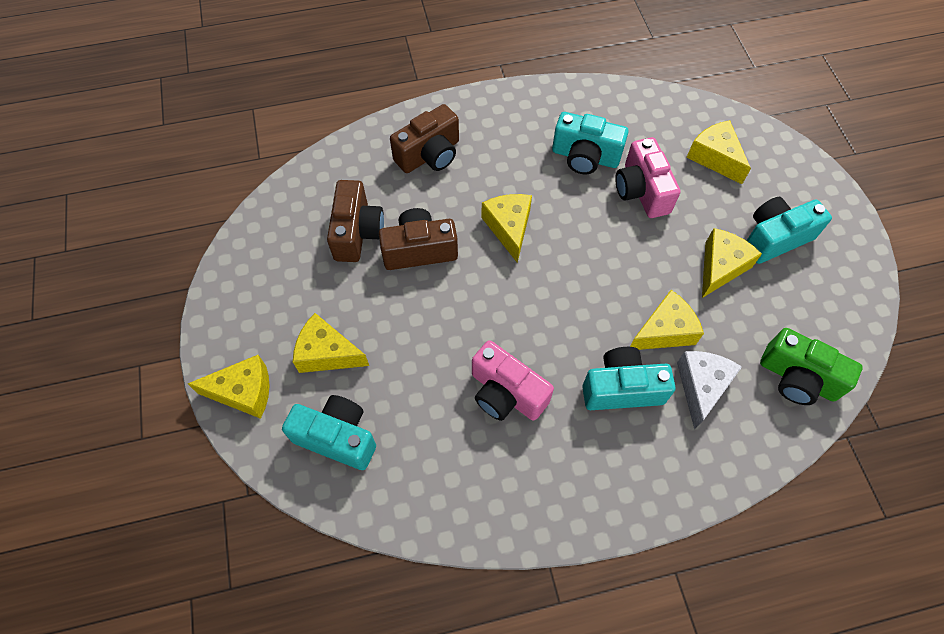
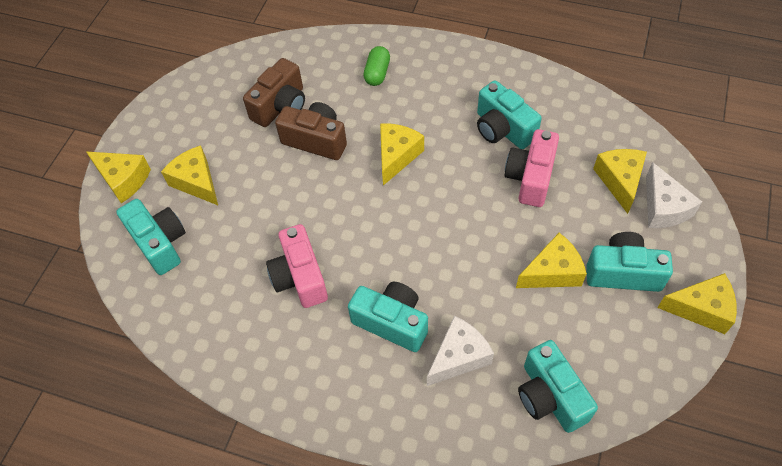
camera: 35 degrees right, 5 degrees down
brown camera [390,104,459,173] -> green capsule [363,46,390,86]
yellow cheese [630,290,704,350] -> yellow cheese moved to [657,273,737,334]
green camera [760,328,863,405] -> turquoise camera [518,340,598,433]
none -> white cheese [646,162,702,228]

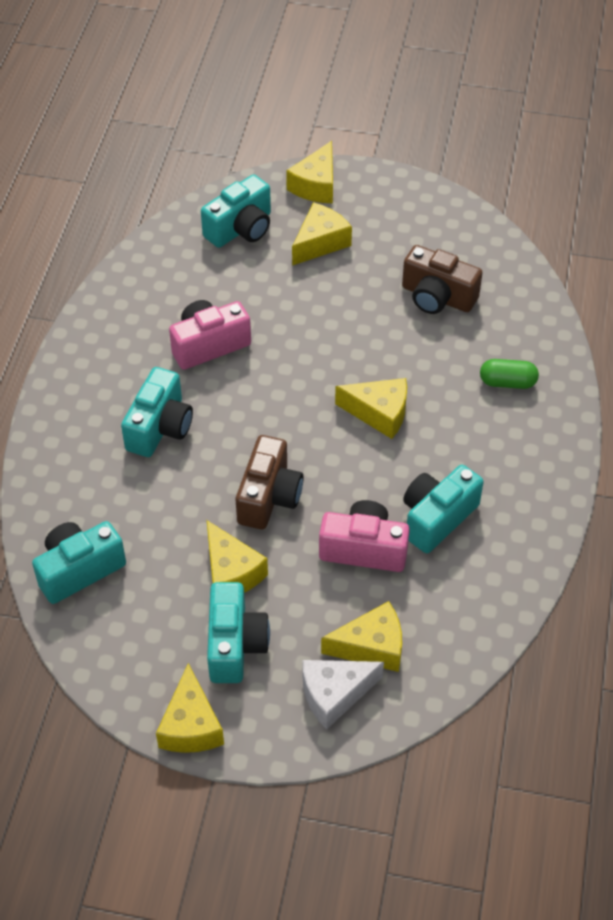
camera: 80 degrees right, 5 degrees down
brown camera [275,102,347,160] -> brown camera moved to [236,435,304,529]
white cheese [427,316,494,386] -> none

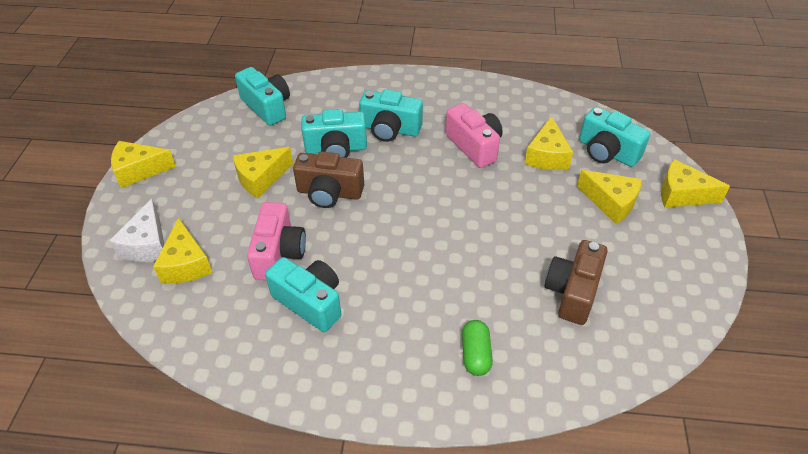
camera: 85 degrees right, 5 degrees down
turquoise camera [207,582,270,683] -> turquoise camera moved to [302,109,367,158]
white cheese [302,660,384,729] -> white cheese turned 150 degrees counterclockwise [110,199,164,262]
yellow cheese [335,378,407,439] -> yellow cheese moved to [525,116,573,170]

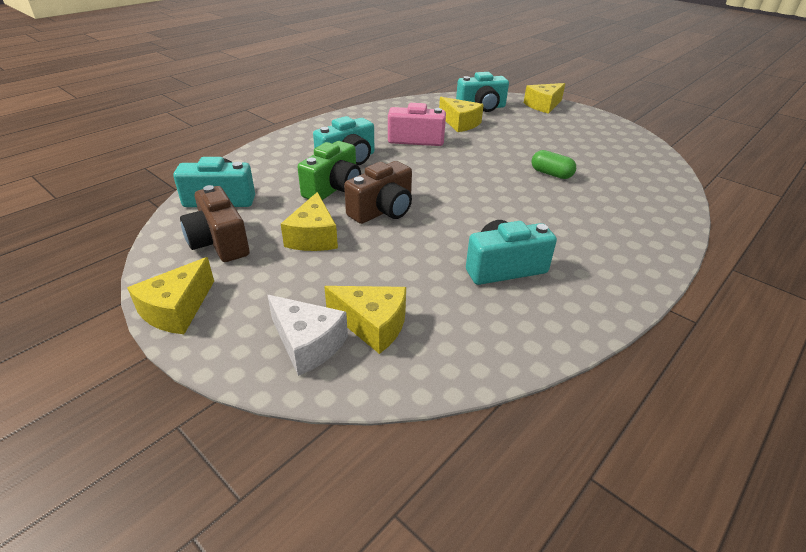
camera: 55 degrees left, 10 degrees down
pink camera [247,202,306,280] -> none
turquoise camera [302,109,367,158] -> green camera [298,141,361,200]
green capsule [462,320,493,376] -> green capsule moved to [532,150,576,179]
brown camera [545,240,608,325] -> brown camera moved to [180,185,250,262]
yellow cheese [577,170,642,224] -> none

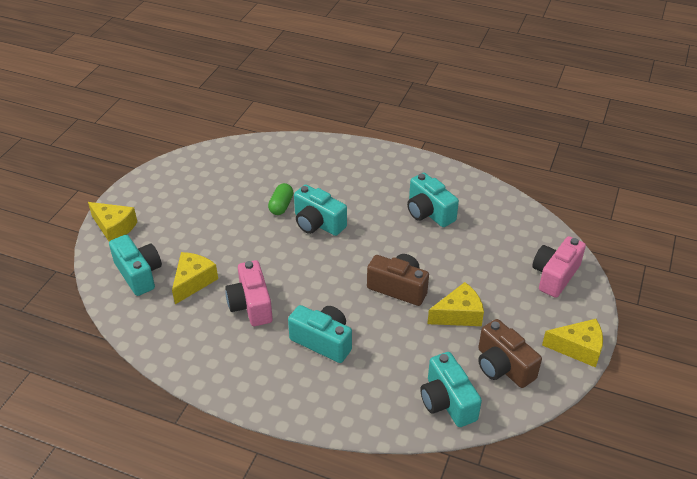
camera: 110 degrees left, 5 degrees up
brown camera [180,185,250,262] -> brown camera turned 105 degrees clockwise [478,319,542,388]
white cheese [267,295,348,376] -> pink camera [532,236,586,298]
green camera [298,141,361,200] -> none
yellow cheese [324,286,406,354] -> none
none -> turquoise camera [294,185,347,236]

